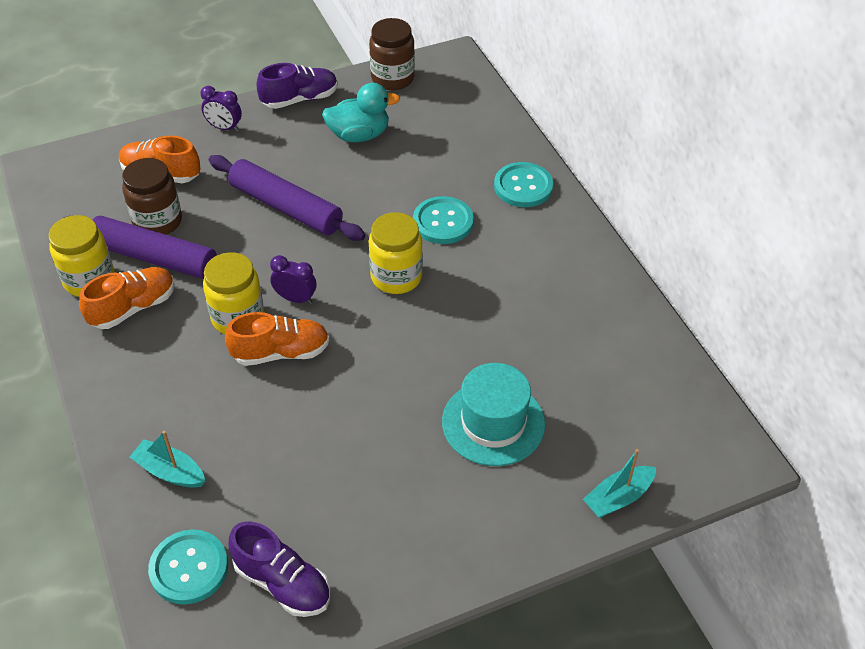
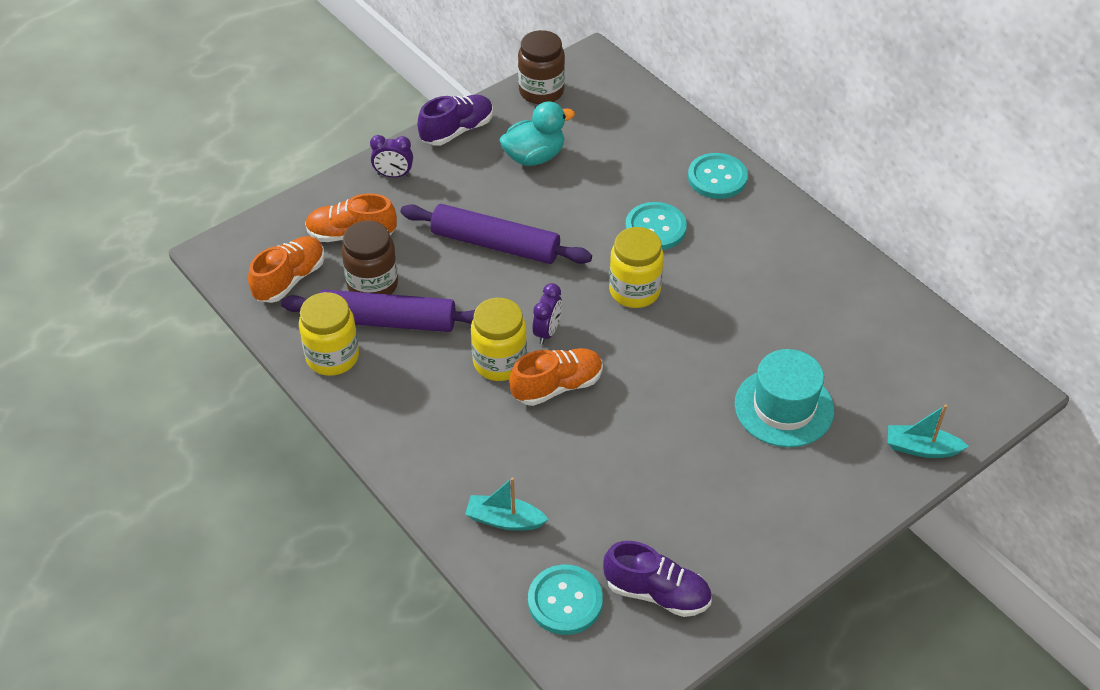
camera: 15 degrees left, 0 degrees up
orange shoe [79,267,175,329] -> orange shoe moved to [248,236,325,303]
purple clock [270,255,316,304] -> purple clock turned 105 degrees clockwise [533,283,562,344]
turquoise boat [583,449,656,518] -> turquoise boat turned 60 degrees clockwise [887,404,969,458]

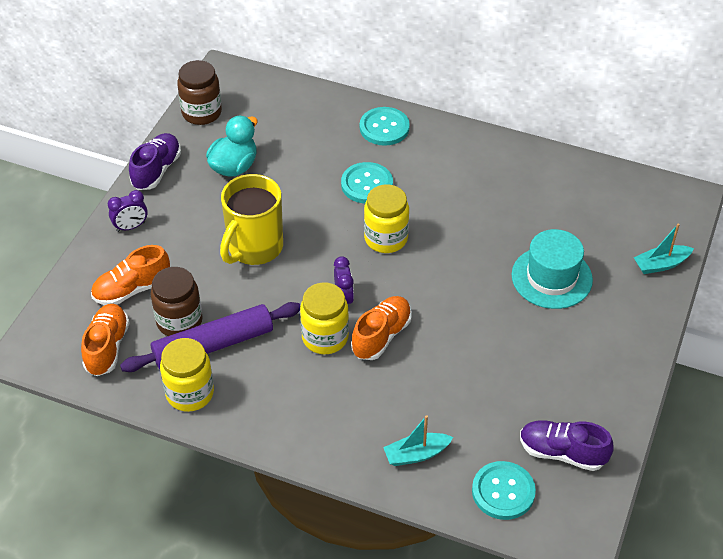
camera: 30 degrees left, 0 degrees up
purple rolling pin [400,204,592,264] -> yellow mug [220,174,283,265]
purple shoe [603,541,711,617] -> purple shoe turned 150 degrees counterclockwise [520,420,614,471]

